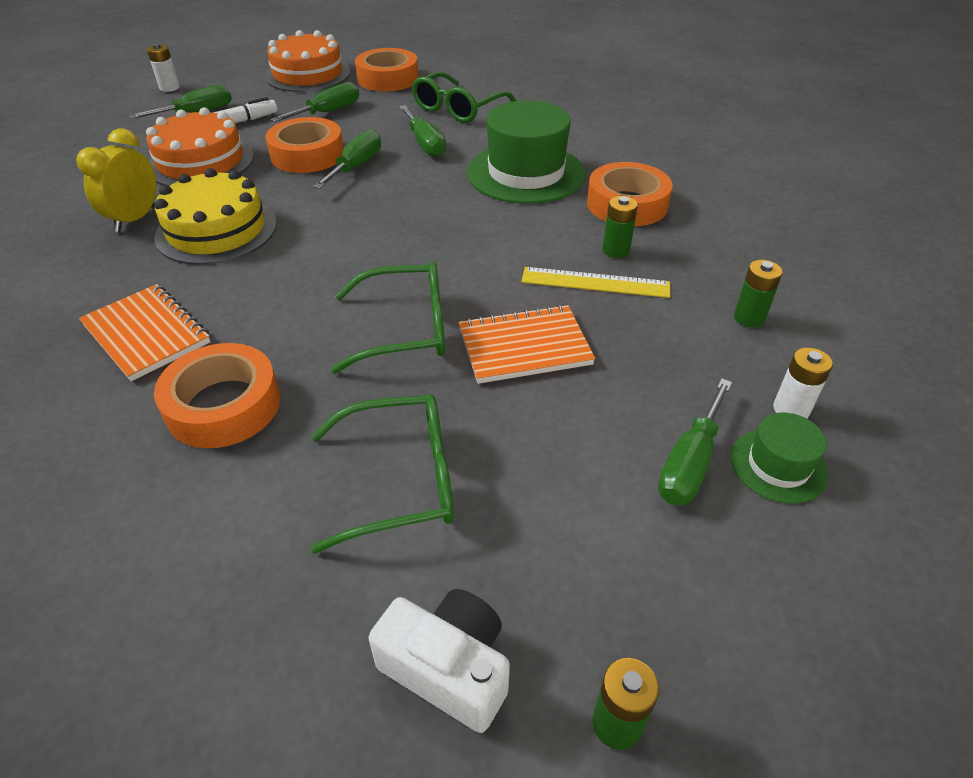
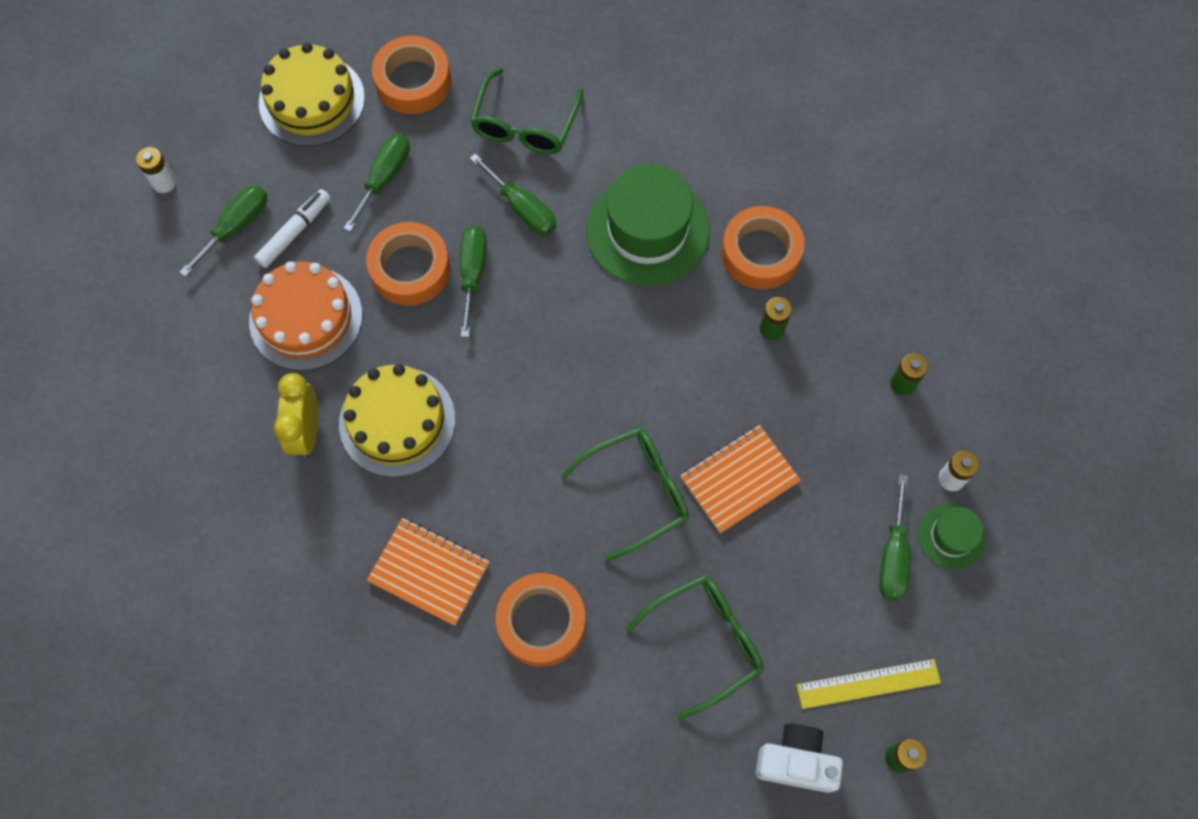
camera: 20 degrees left, 25 degrees up
orange cake [265,30,350,92] -> yellow cake [259,43,365,147]
yellow ruler [521,267,670,298] -> yellow ruler moved to [797,659,941,709]

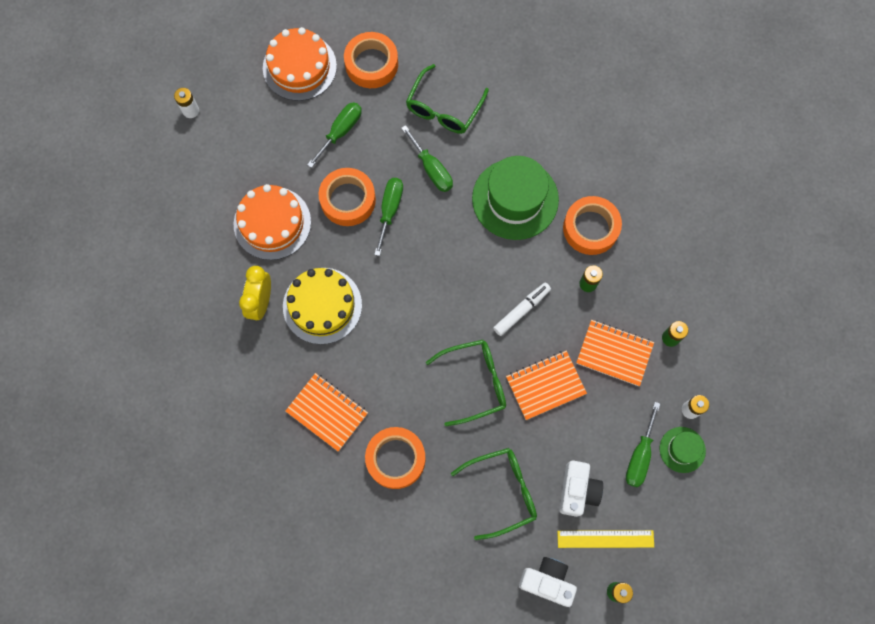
camera: 10 degrees right, 5 degrees up
green screwdriver [179,185,267,277] -> none
white marker [254,189,330,268] -> white marker moved to [493,283,551,336]
yellow cake [259,43,365,147] -> orange cake [263,27,337,101]
none -> white camera [559,460,603,517]
none -> orange notebook [576,320,654,386]

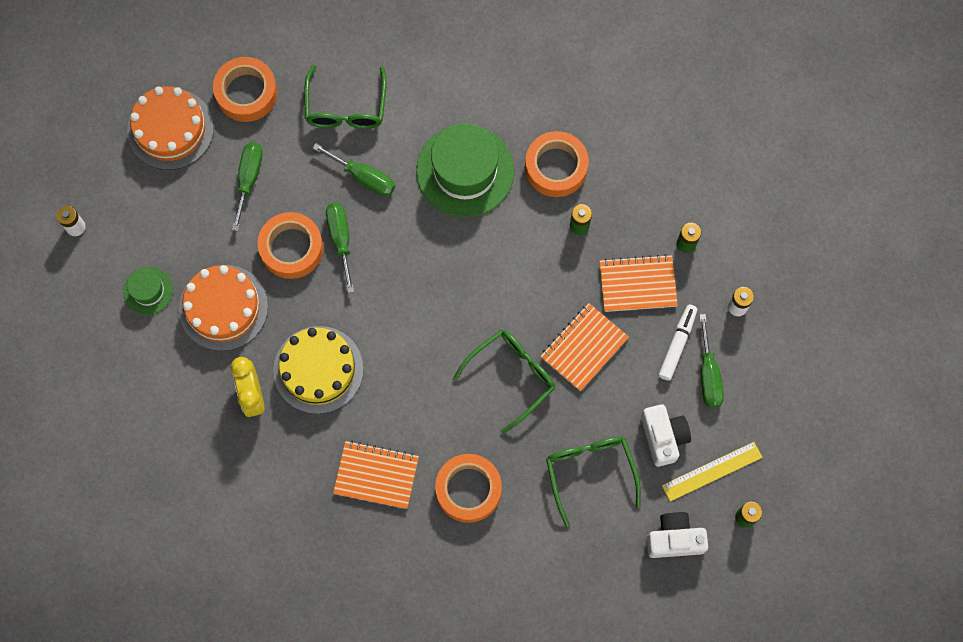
camera: 25 degrees left, 0 degrees up
green glasses [451,448,537,540] -> green glasses turned 60 degrees counterclockwise [546,436,641,527]
white marker [493,283,551,336] -> white marker moved to [659,305,697,381]
green hat [660,427,706,473] -> green hat moved to [123,267,173,315]

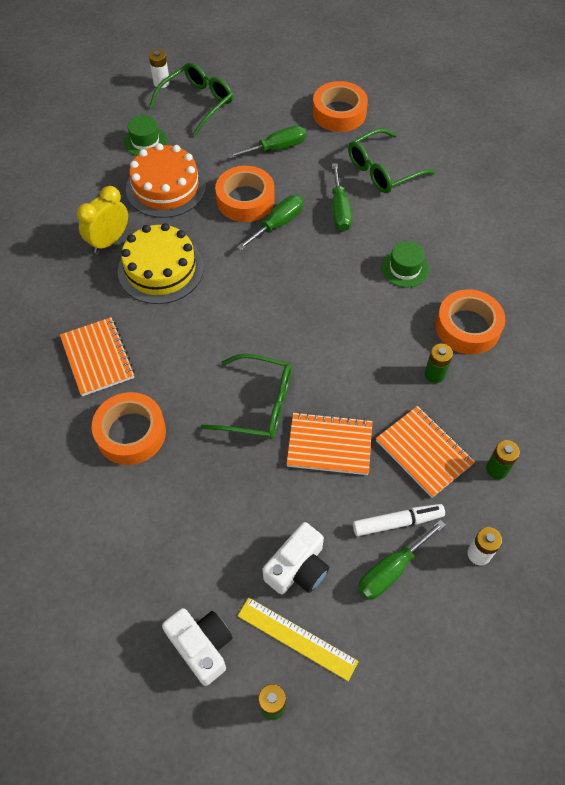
camera: 55 degrees right, 15 degrees down
orange cake [127,86,214,170] -> none
green hat [416,123,514,217] -> green hat [381,241,429,288], size x0.50
green glasses [546,436,641,527] -> green glasses moved to [149,62,233,136]

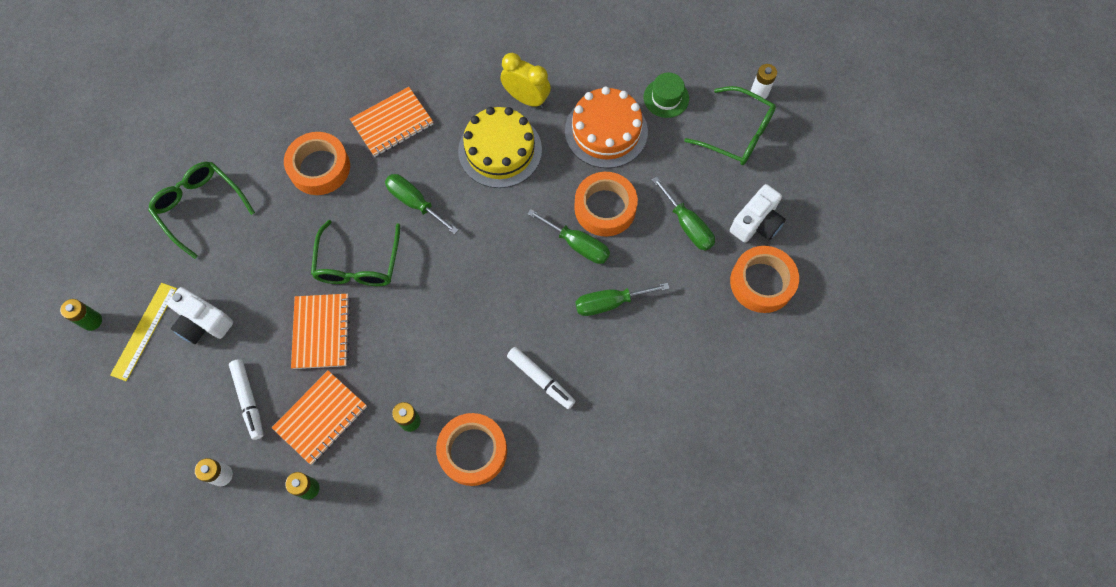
camera: 80 degrees right, 10 degrees up
white camera [162,608,233,686] -> white camera moved to [730,184,786,243]
green glasses [348,128,436,193] -> green glasses moved to [148,162,255,259]
green screwdriver [358,520,446,600] -> green screwdriver moved to [385,174,458,234]
green hat [381,241,429,288] -> white marker [507,347,575,409]

